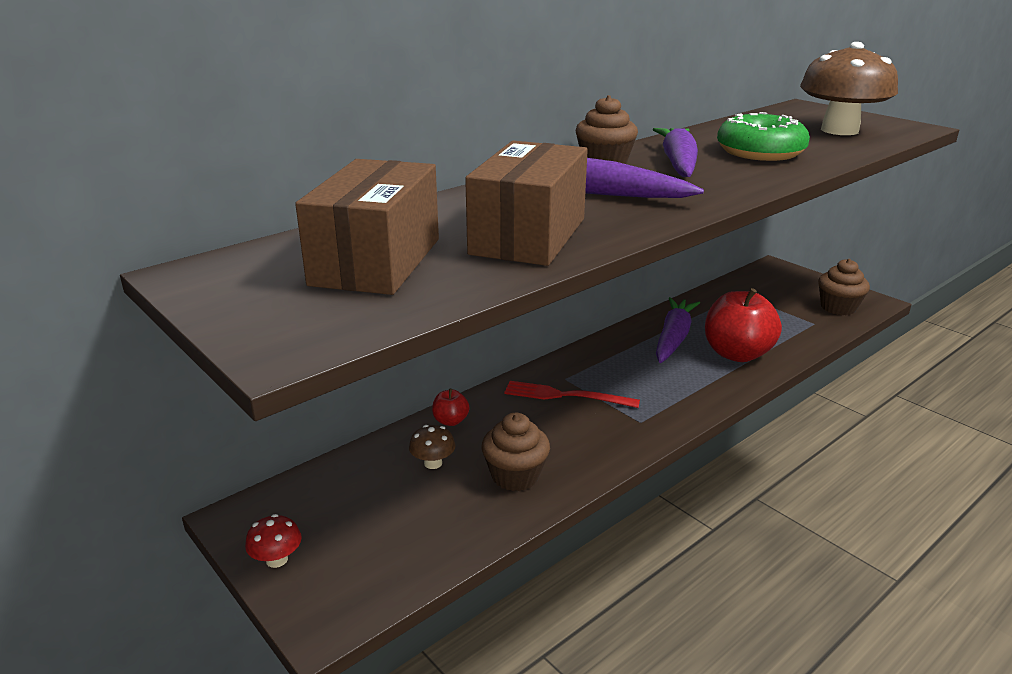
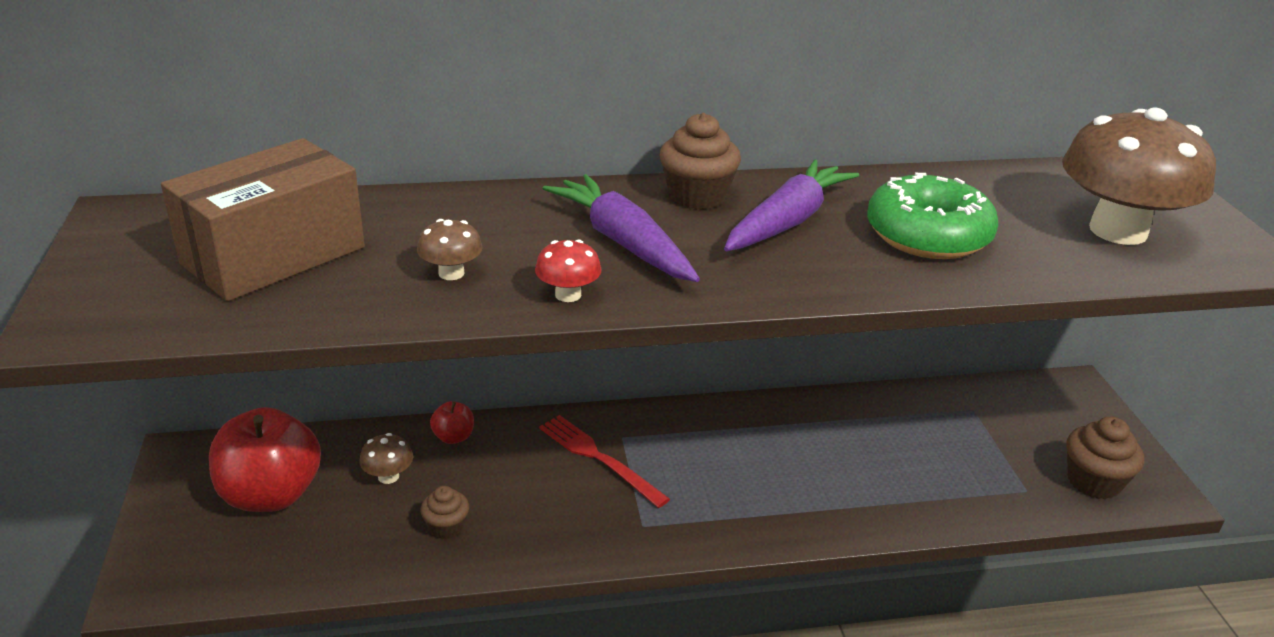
camera: 30 degrees right, 5 degrees up
red mushroom [245,514,302,568] -> red mushroom moved to [535,239,602,302]
brown box [465,141,588,266] -> brown mushroom [417,219,483,280]
brown cupcake [481,413,550,491] -> brown cupcake [420,486,469,539], size x0.61
purple carrot [656,297,700,363] -> none
red apple [705,288,782,362] -> red apple moved to [209,407,321,512]

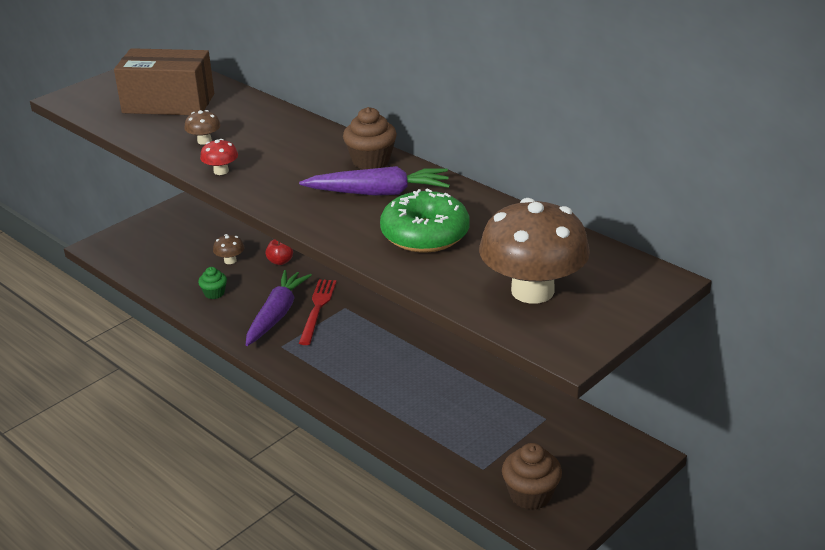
camera: 55 degrees right, 0 degrees up
red apple [209,407,321,512] -> none
brown cupcake [420,486,469,539] -> green cupcake [198,267,227,299]
purple carrot [542,174,700,282] -> purple carrot moved to [246,270,312,346]

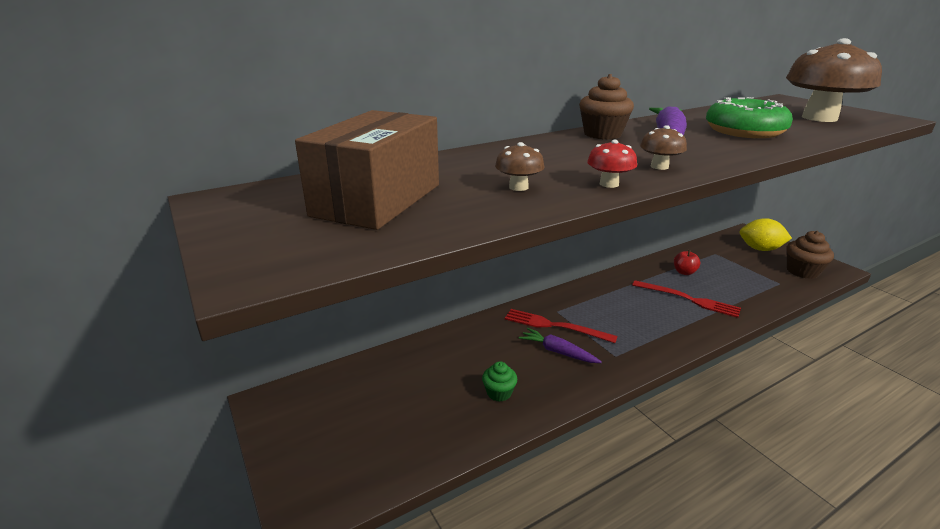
camera: 75 degrees left, 5 degrees down
brown mushroom [213,234,245,264] -> brown mushroom moved to [640,125,687,170]
purple carrot [246,270,312,346] -> purple carrot [519,328,602,363], size x0.61
red apple [265,239,293,265] -> red apple moved to [674,250,700,275]
none -> red fork [632,280,741,318]
none -> yellow lemon [739,218,792,251]

